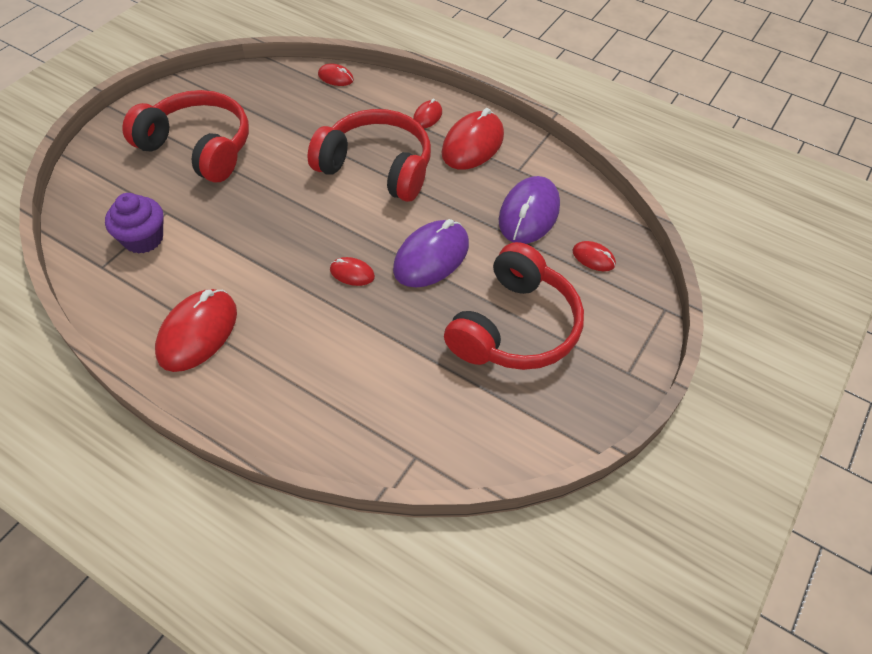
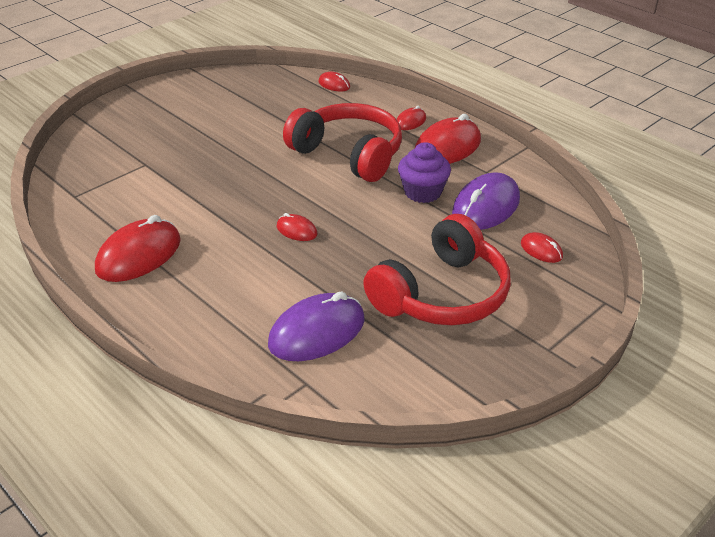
camera: 15 degrees right, 15 degrees down
purple cupcake [105,193,163,254] -> purple cupcake moved to [398,142,451,203]
red headphones [122,90,249,182] -> none
purple mouse [393,219,469,288] -> purple mouse moved to [268,291,365,361]

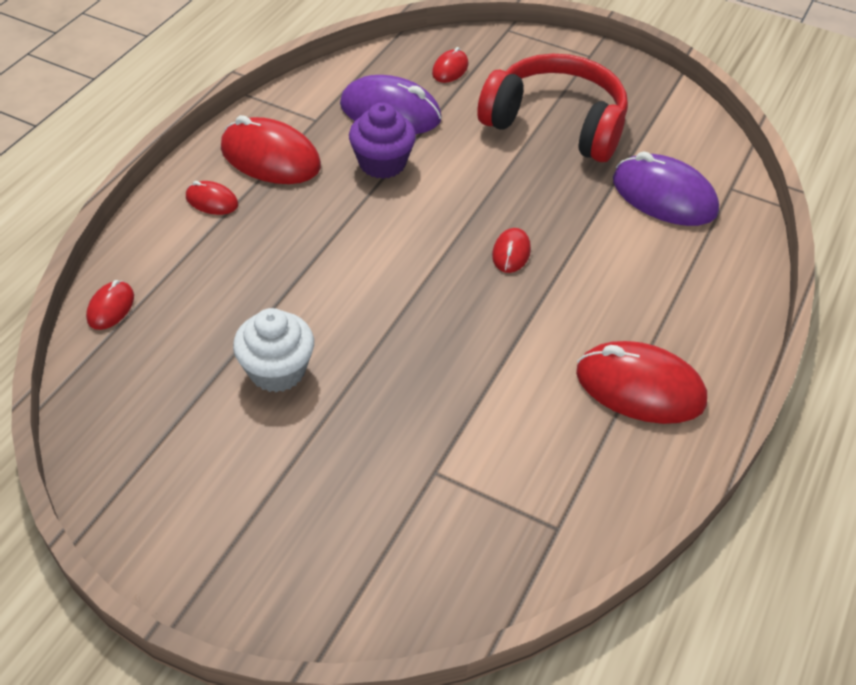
camera: 110 degrees left, 10 degrees up
red headphones [283,103,402,182] -> none
none -> white cupcake [233,308,314,393]

